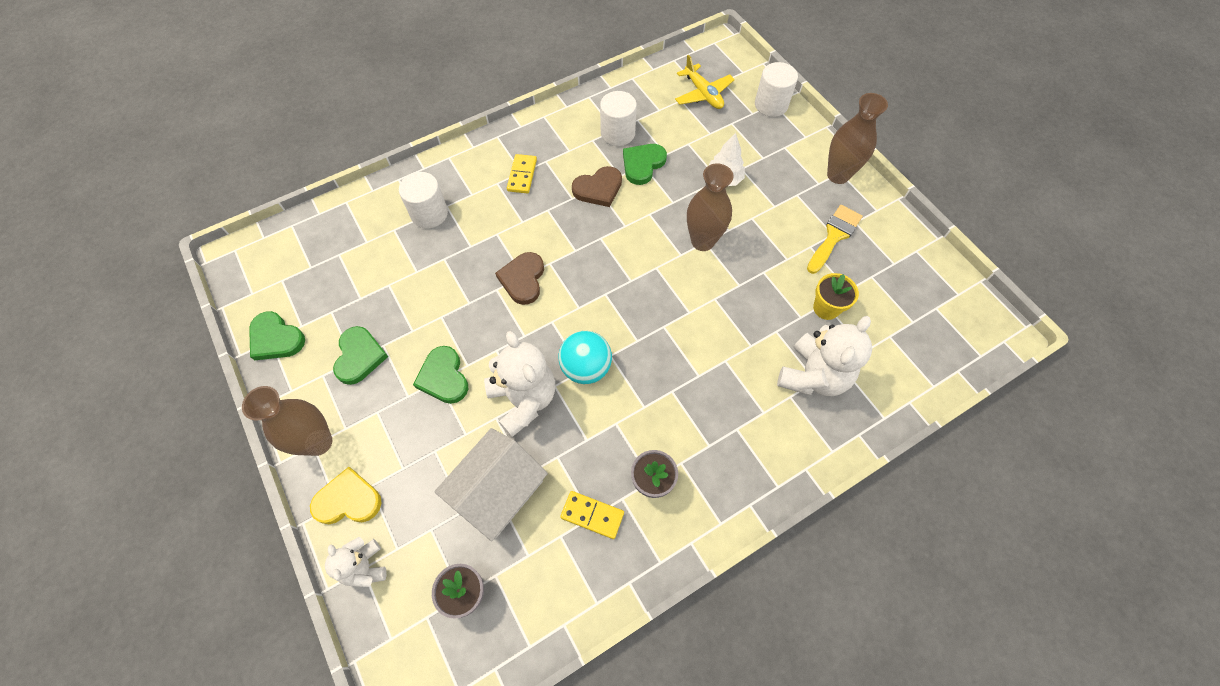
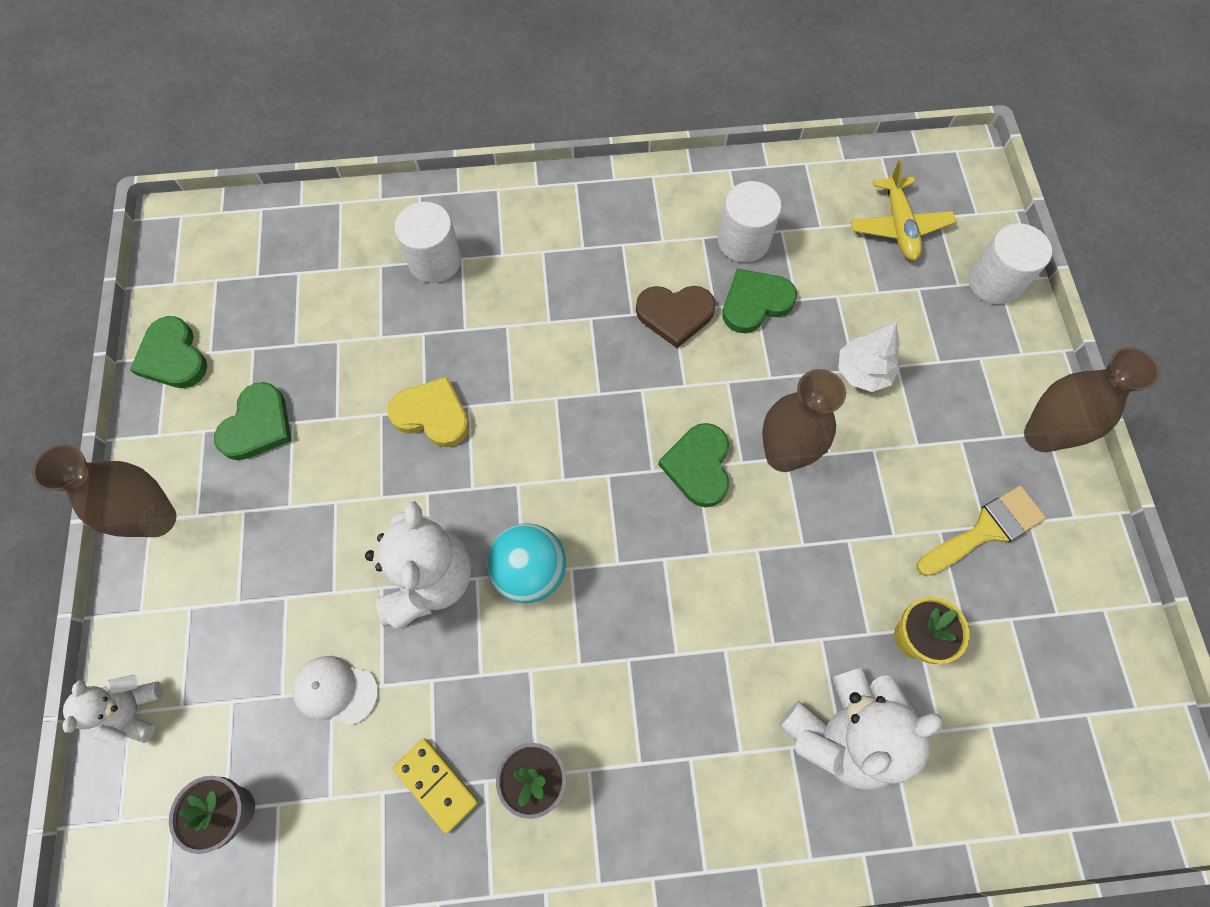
camera: 25 degrees right, 5 degrees up
yellow heart [310,467,381,524] -> yellow heart moved to [387,377,469,447]
green heart [413,346,468,404] -> green heart moved to [658,423,729,507]
white house [434,428,548,541] -> white cap [293,656,378,725]
brown heart [495,252,544,305] -> none
yellow domino [507,154,537,194] -> none

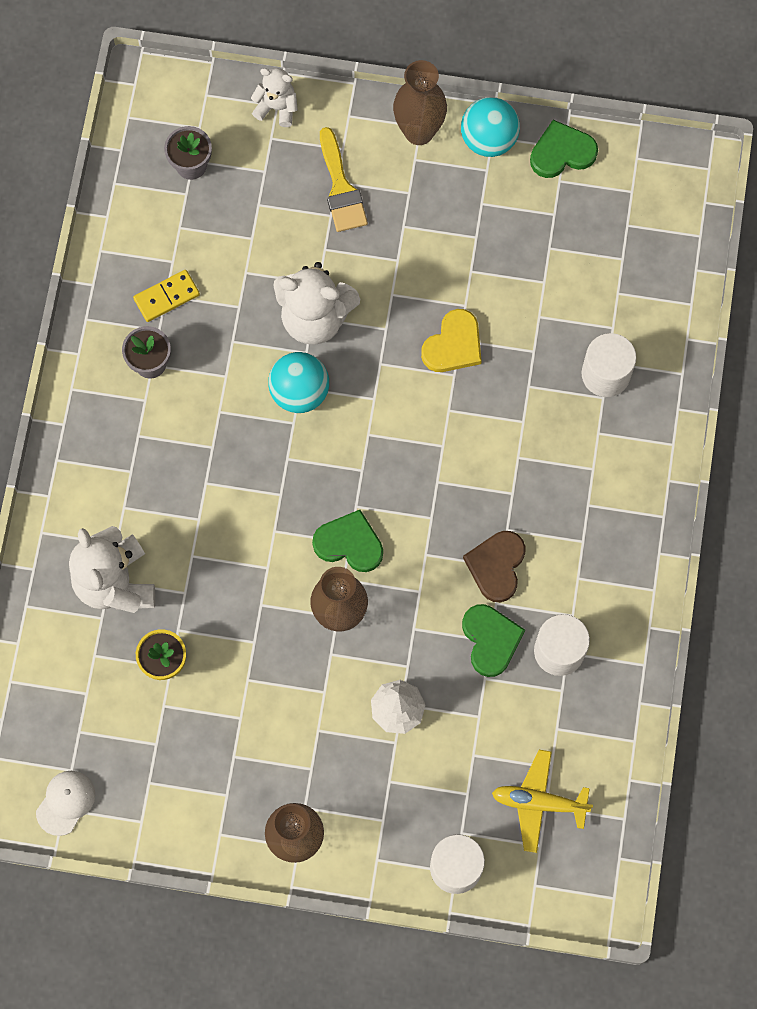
camera: 105 degrees right, 5 degrees up
green heart [214,382,292,460] -> none
white cap [293,656,378,725] -> white cap moved to [36,771,95,836]
yellow brush [917,486,1046,576] -> yellow brush moved to [320,127,368,232]
none -> turquoise ball [461,97,520,157]

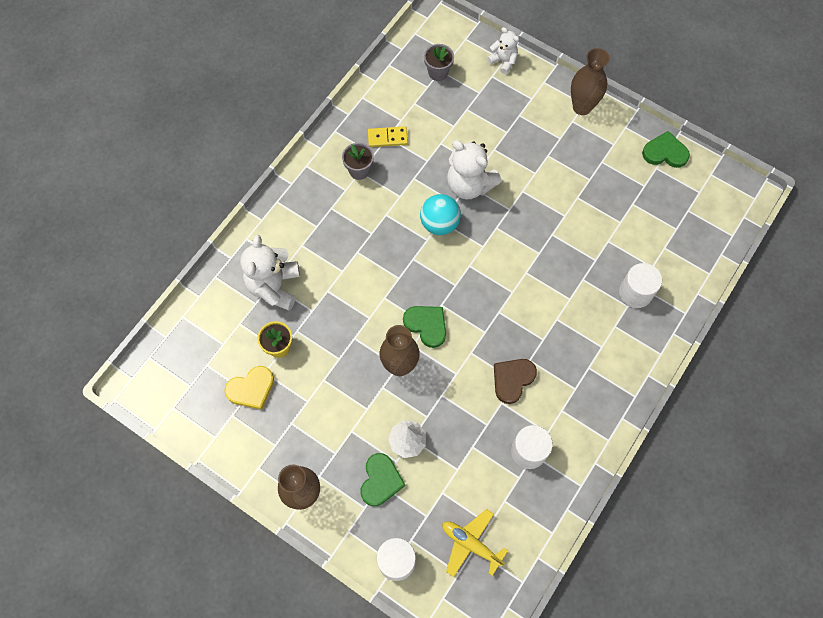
camera: 25 degrees right, 5 degrees down
white cap [36,771,95,836] -> none
yellow brush [320,127,368,232] -> none
yellow heart [421,309,482,372] -> yellow heart moved to [224,366,274,410]
turquoise ball [461,97,520,157] -> none
green heart [462,604,525,677] -> green heart moved to [361,453,405,506]

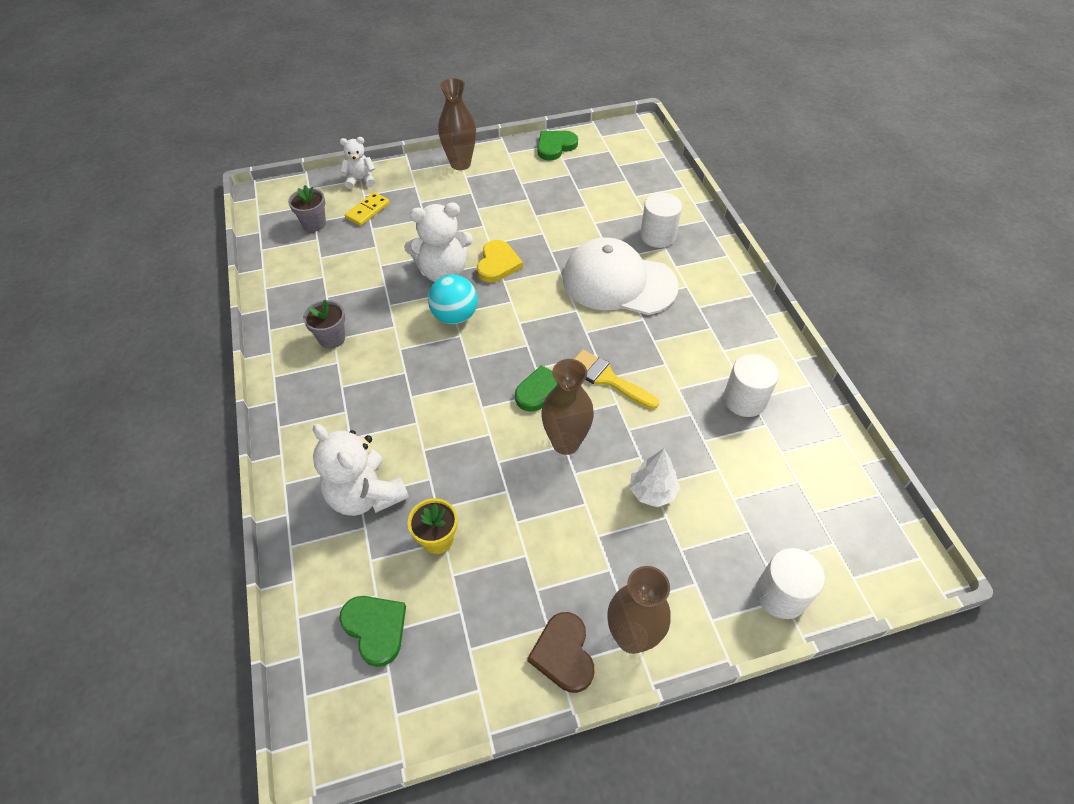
camera: 50 degrees left, 15 degrees down
yellow heart [224,366,274,410] -> yellow heart moved to [477,240,523,282]
green heart [361,453,405,506] -> green heart moved to [339,596,406,667]
yellow domino [368,126,408,147] -> yellow domino moved to [345,192,390,226]
yellow plane [442,509,508,577] -> none
brown heart [494,359,537,404] -> brown heart moved to [527,612,594,693]
none -> white cap [563,237,679,315]
none -> yellow brush [574,350,659,409]

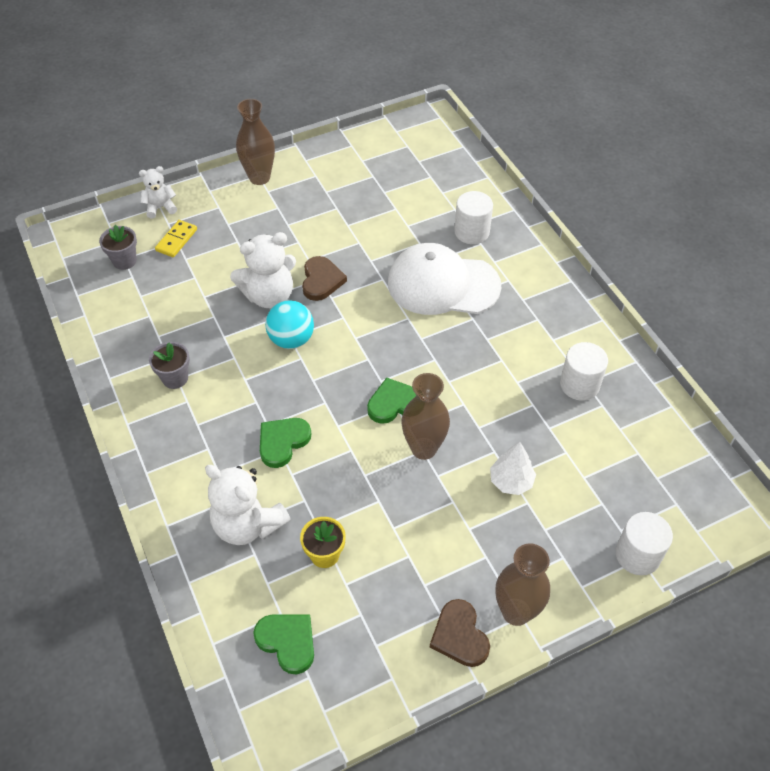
camera: 10 degrees left, 0 degrees up
yellow heart [477,240,523,282] -> brown heart [302,256,347,301]
green heart [537,131,578,161] -> green heart moved to [260,418,311,468]
yellow brush [574,350,659,409] -> none

